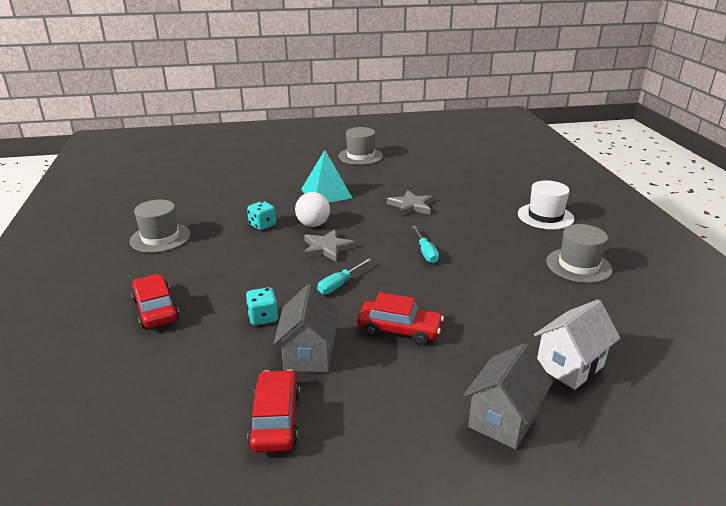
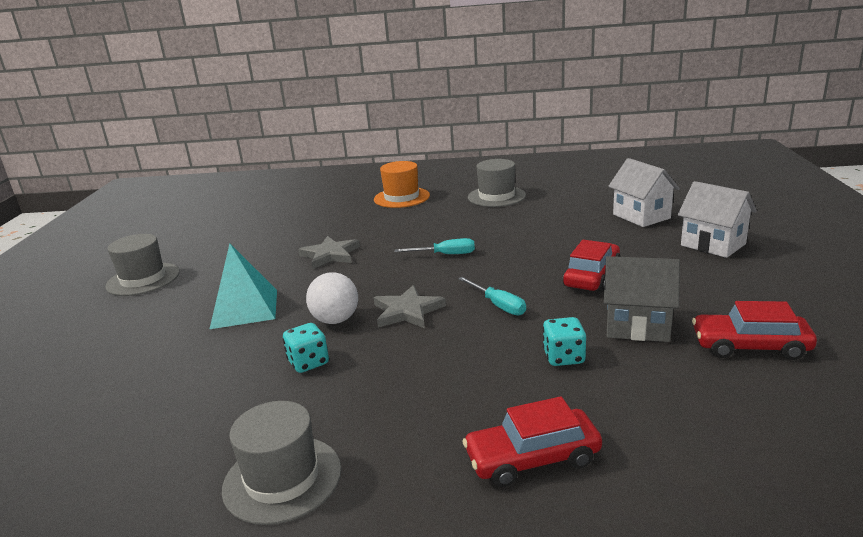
camera: 75 degrees left, 5 degrees down
grey house [463,343,553,449] -> white house [678,181,757,258]
white hat [518,180,574,230] -> orange hat [374,161,430,208]

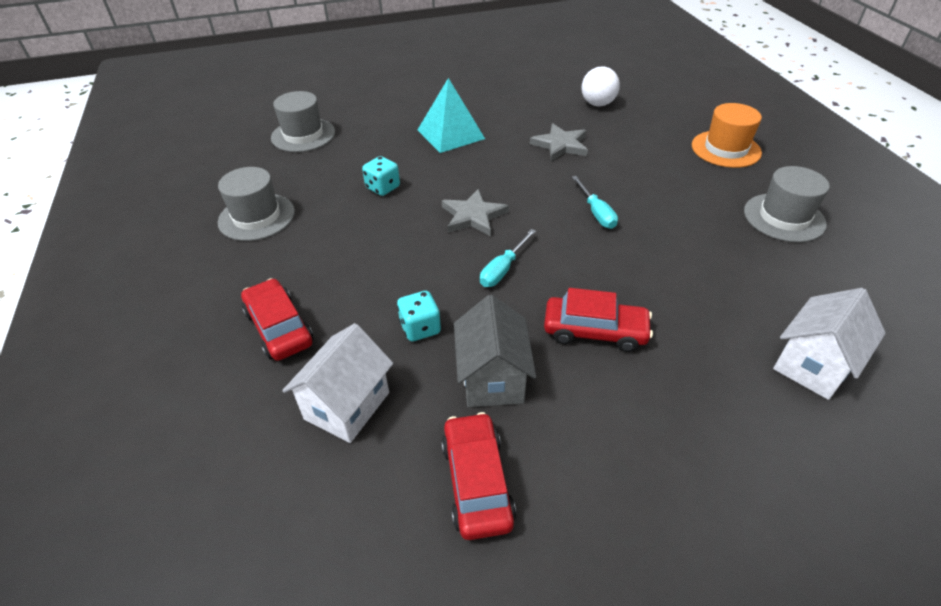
camera: 70 degrees right, 20 degrees up
grey hat [105,234,180,296] -> grey hat moved to [271,91,335,152]
white ball [306,272,358,324] -> white ball moved to [581,66,620,106]
white house [678,181,757,258] -> white house moved to [282,323,393,443]

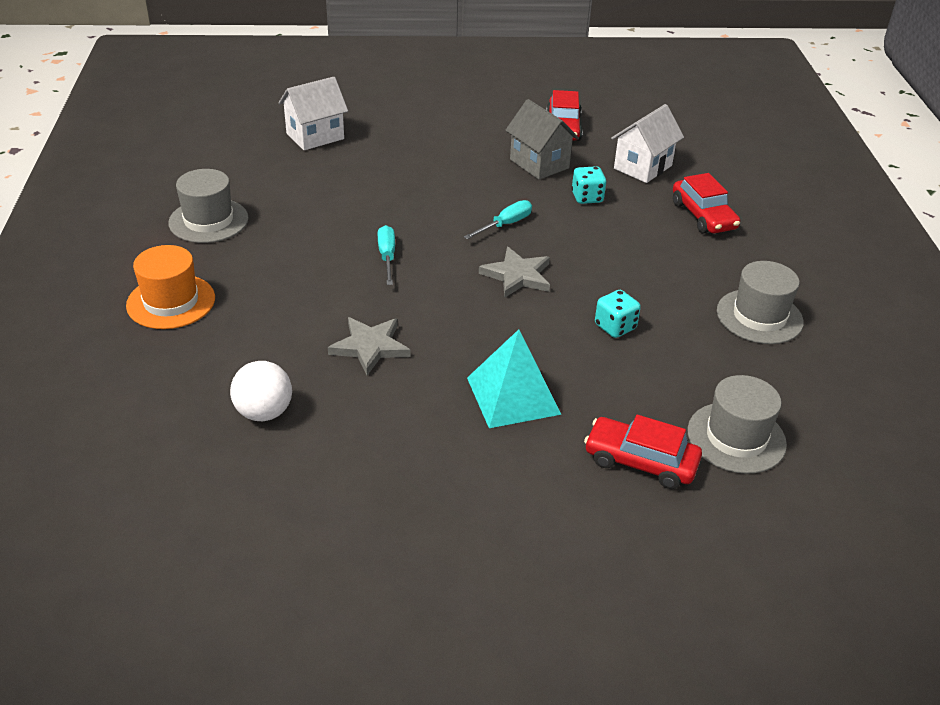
camera: 170 degrees left, 5 degrees down
grey house [454,295,536,407] -> grey house turned 45 degrees counterclockwise [505,99,579,180]
red car [544,288,653,352] -> red car moved to [584,415,702,489]

